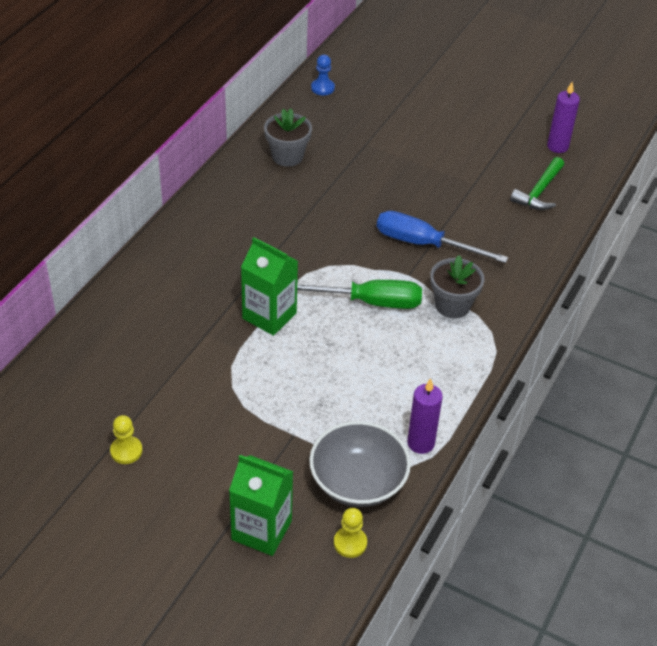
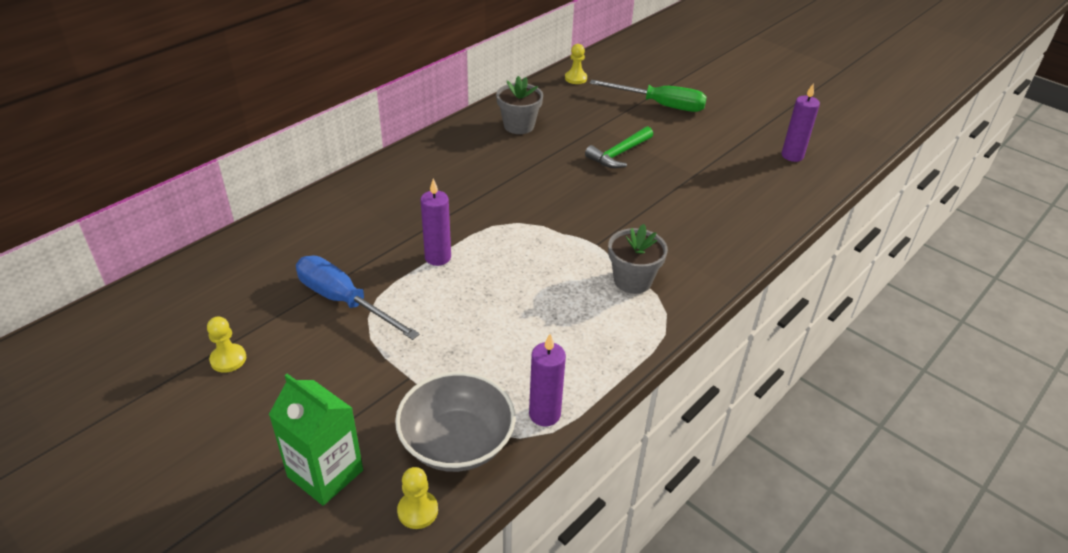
camera: 15 degrees right, 5 degrees down
green carton [241,237,298,336] -> purple candle [420,179,451,266]
green screwdriver [297,280,422,309] -> green screwdriver moved to [590,80,707,112]
blue pawn [311,55,335,95] -> yellow pawn [565,44,587,84]
blue screwdriver [377,211,508,263] -> blue screwdriver moved to [296,256,420,340]
green hammer [510,157,564,210] -> green hammer moved to [585,126,653,168]

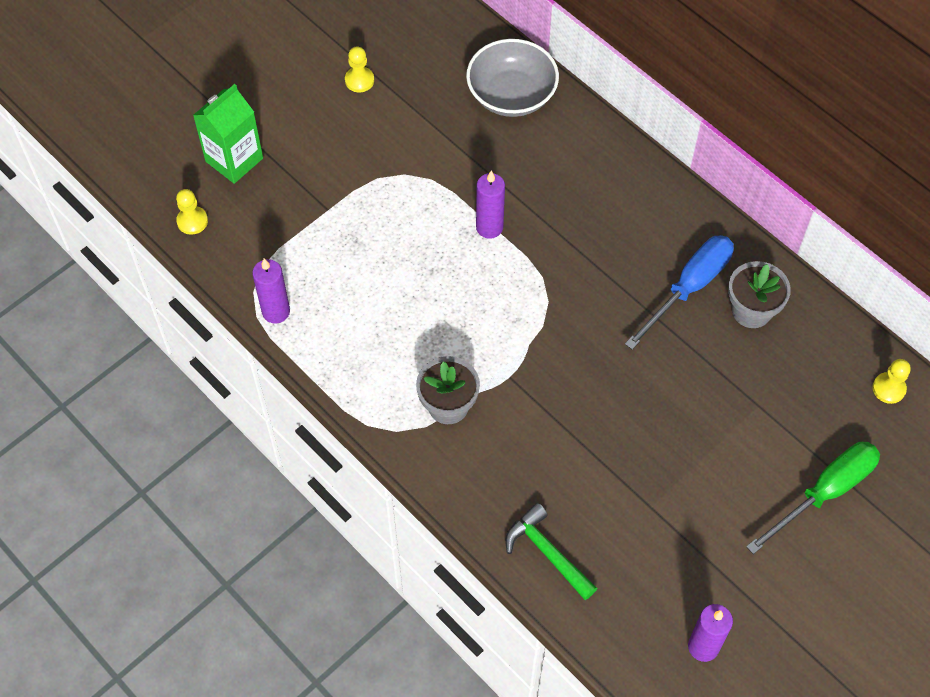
camera: 95 degrees right, 20 degrees up
blue screwdriver [296,256,420,340] -> blue screwdriver moved to [625,235,734,350]
grey bowl [395,372,515,472] -> grey bowl moved to [466,39,559,117]
green hammer [585,126,653,168] -> green hammer moved to [505,503,597,600]
green screwdriver [590,80,707,112] -> green screwdriver turned 150 degrees counterclockwise [746,442,880,554]

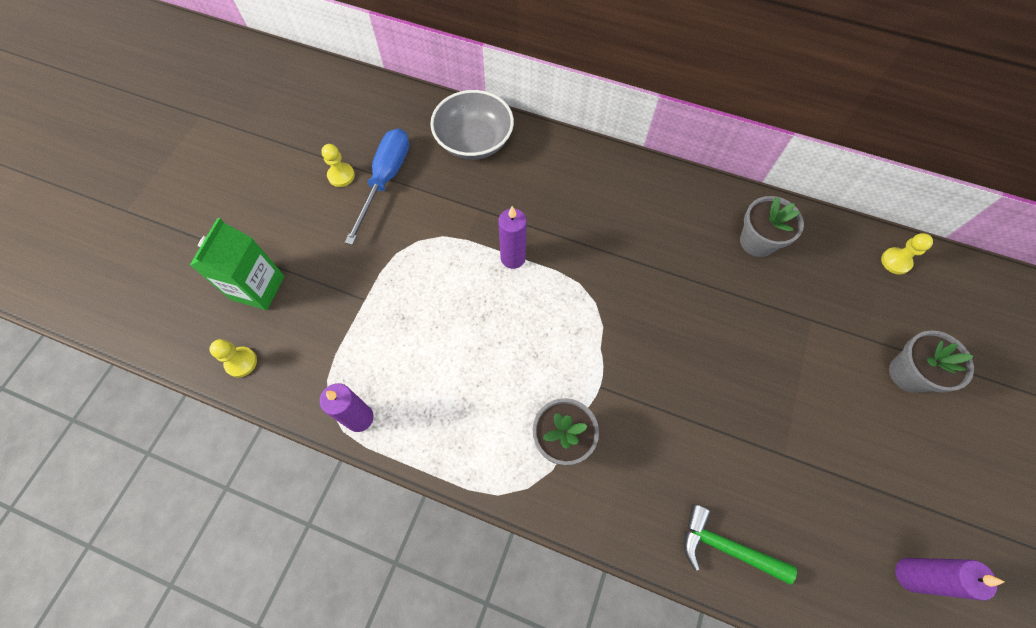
camera: 25 degrees left, 5 degrees up
blue screwdriver [625,235,734,350] -> blue screwdriver moved to [345,128,409,245]
green screwdriver [746,442,880,554] -> grey flower pot [889,330,974,393]

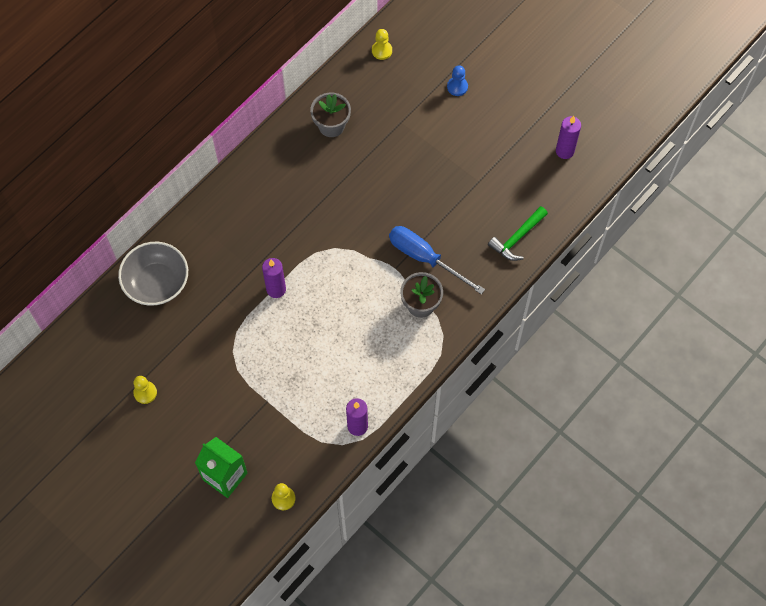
camera: 70 degrees left, 0 degrees up
blue screwdriver [345,128,409,245] -> blue screwdriver moved to [389,226,485,295]
grey flower pot [889,330,974,393] -> blue pawn [447,65,468,96]

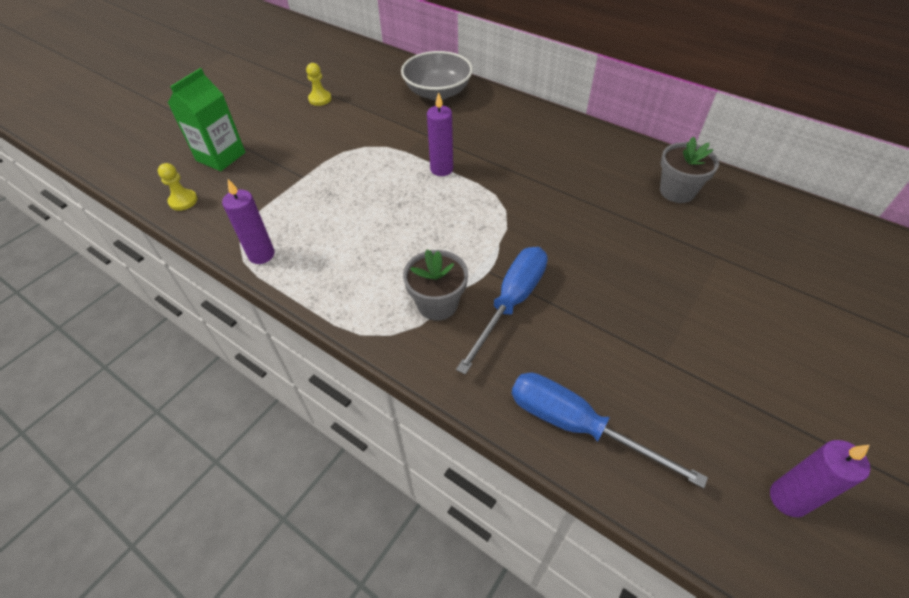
camera: 85 degrees right, 15 degrees down
yellow pawn [372,29,392,60] -> none
blue pawn [447,65,468,96] -> none
green hammer [488,206,548,261] -> blue screwdriver [512,373,708,488]

